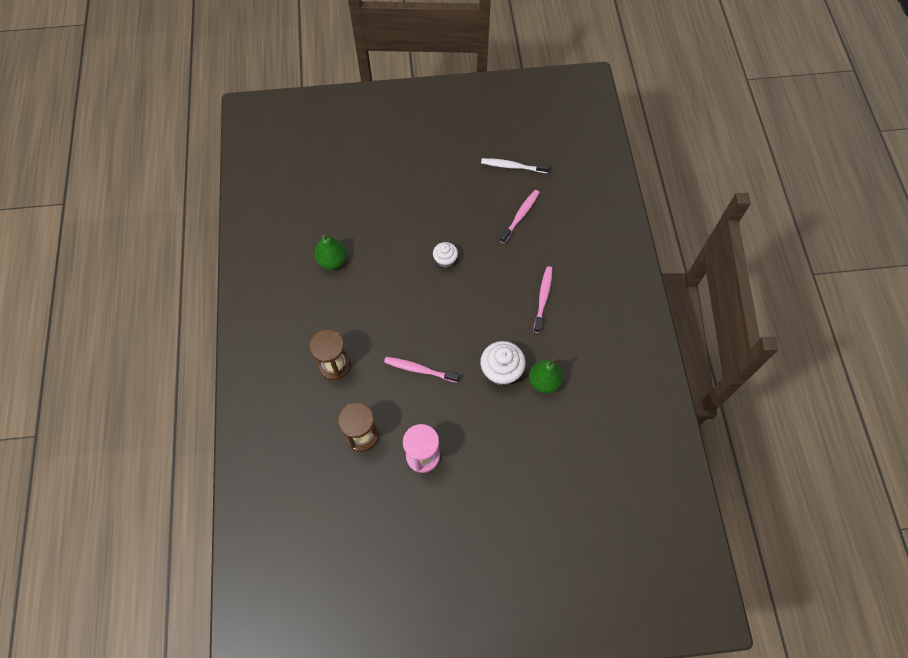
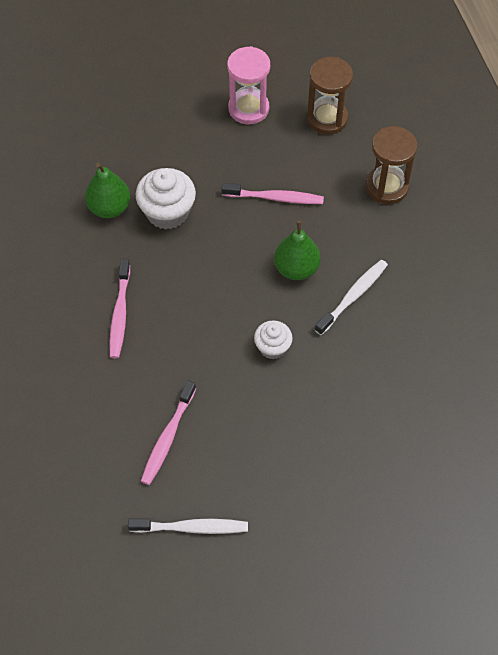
camera: 170 degrees right, 5 degrees down
green pear [314,234,347,269] -> green pear moved to [274,220,321,280]
none -> white toothbrush [315,260,388,335]

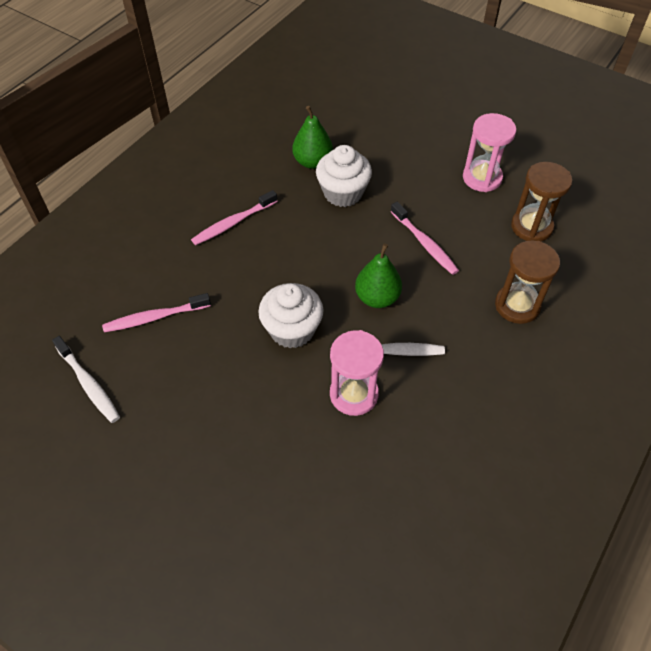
camera: 50 degrees right, 5 degrees down
white cupcake [254,320,293,359] -> white cupcake [258,283,324,348], size x1.66
none -> pink hourglass [330,330,384,416]

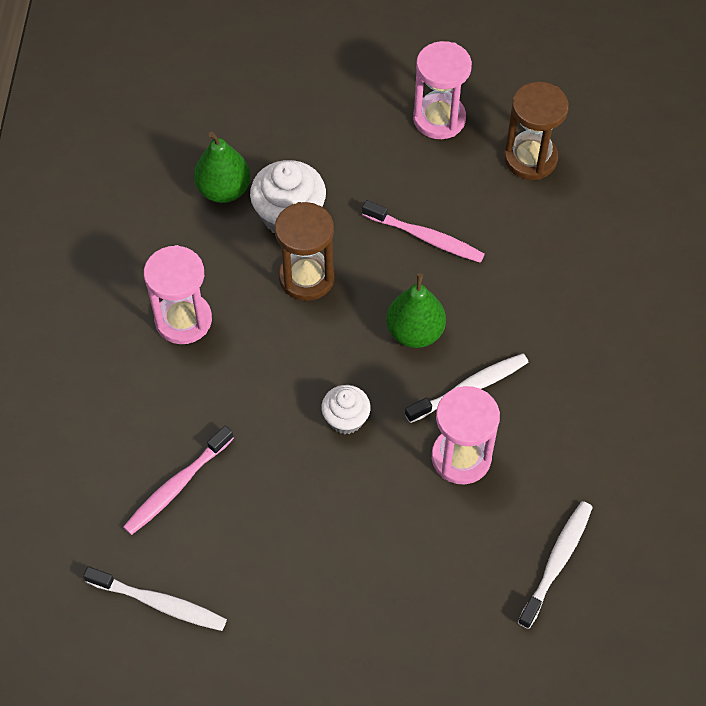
camera: 30 degrees left, 5 degrees up
pink toothbrush [191,190,277,245] -> pink hourglass [144,245,212,344]
white cupcake [258,283,324,348] -> white cupcake [322,385,371,434], size x0.60
brown hourglass [495,241,560,324] -> brown hourglass moved to [275,202,335,301]
none -> white toothbrush [518,501,593,629]

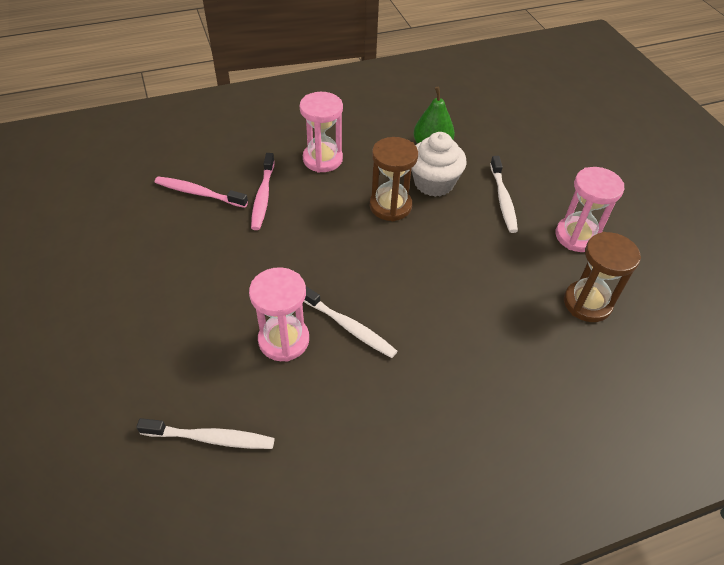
camera: 65 degrees right, 10 degrees down
white toothbrush [83,567,227,631] -> white toothbrush moved to [490,156,518,233]
white cupcake [322,385,371,434] -> none
pink toothbrush [362,200,485,263] -> pink toothbrush moved to [251,153,275,230]
green pear [386,273,446,348] -> none

